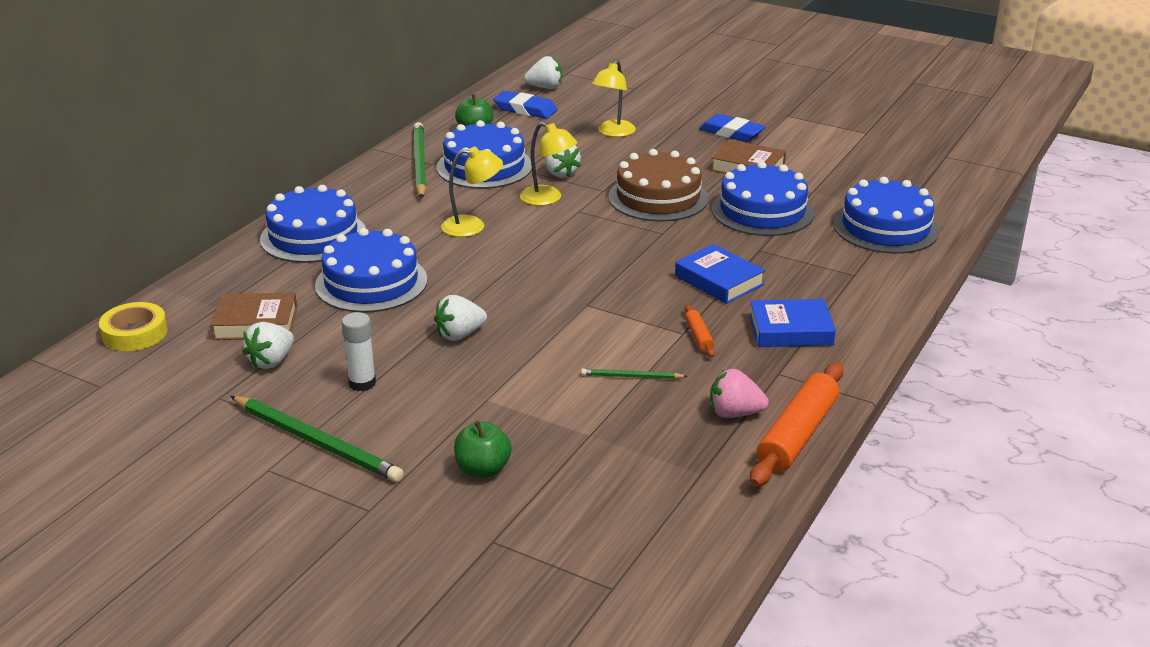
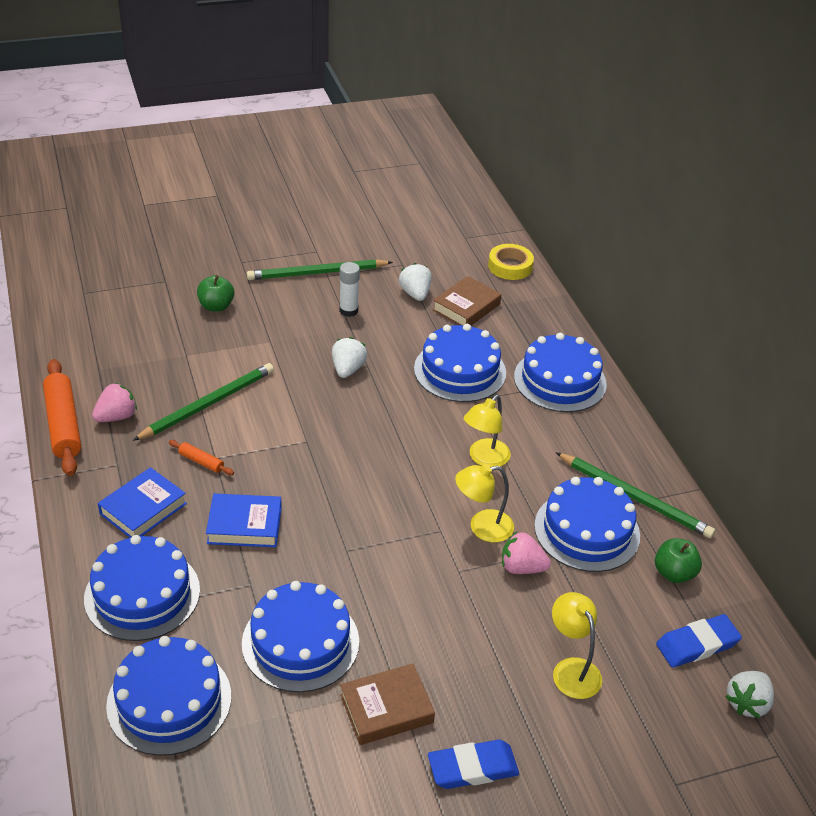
camera: 130 degrees right, 10 degrees up
white strawberry [545,145,581,178] -> pink strawberry [502,532,551,574]
green pencil [581,369,688,379] -> green pencil [133,363,274,441], size x2.03
brown cake [608,149,709,222] -> none
none -> blue cake [84,535,200,641]

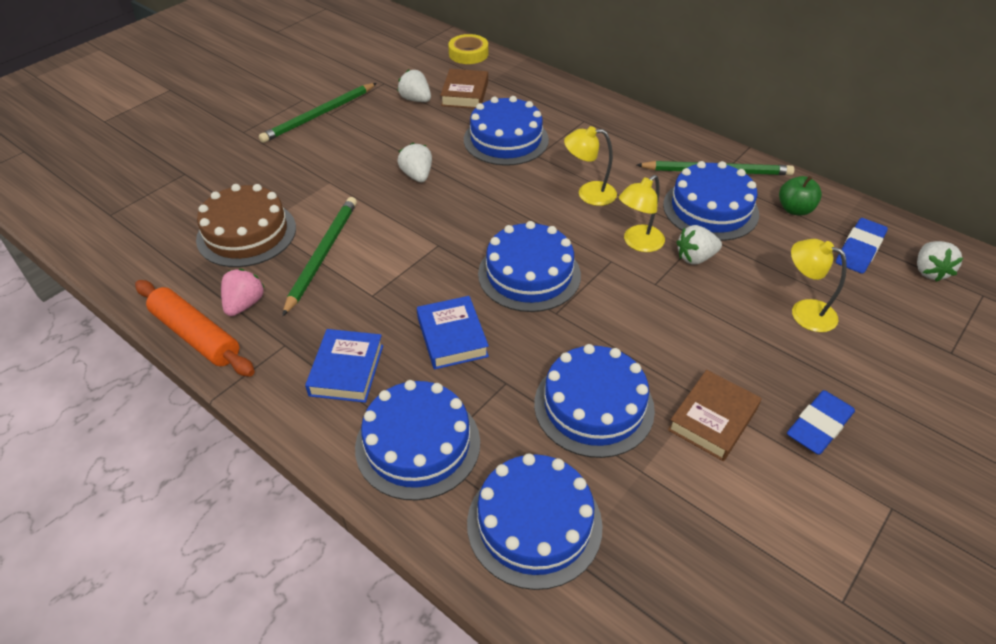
camera: 30 degrees left, 5 degrees up
orange rolling pin [169,440,234,475] -> none
green apple [197,275,235,312] -> none
blue book [206,494,282,547] -> blue book turned 75 degrees counterclockwise [417,296,489,369]
white glue stick [339,262,360,317] -> none
yellow lamp [464,395,511,467] -> yellow lamp turned 90 degrees clockwise [564,126,617,206]
pink strawberry [502,532,551,574] -> white strawberry [677,225,722,265]
blue cake [514,333,607,412] -> blue cake moved to [478,221,581,312]
none -> brown cake [196,184,296,267]

